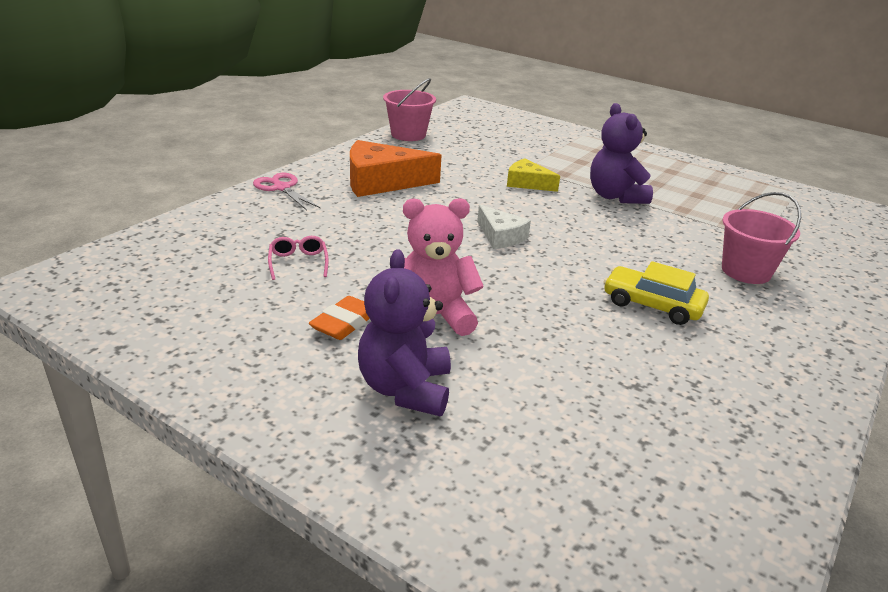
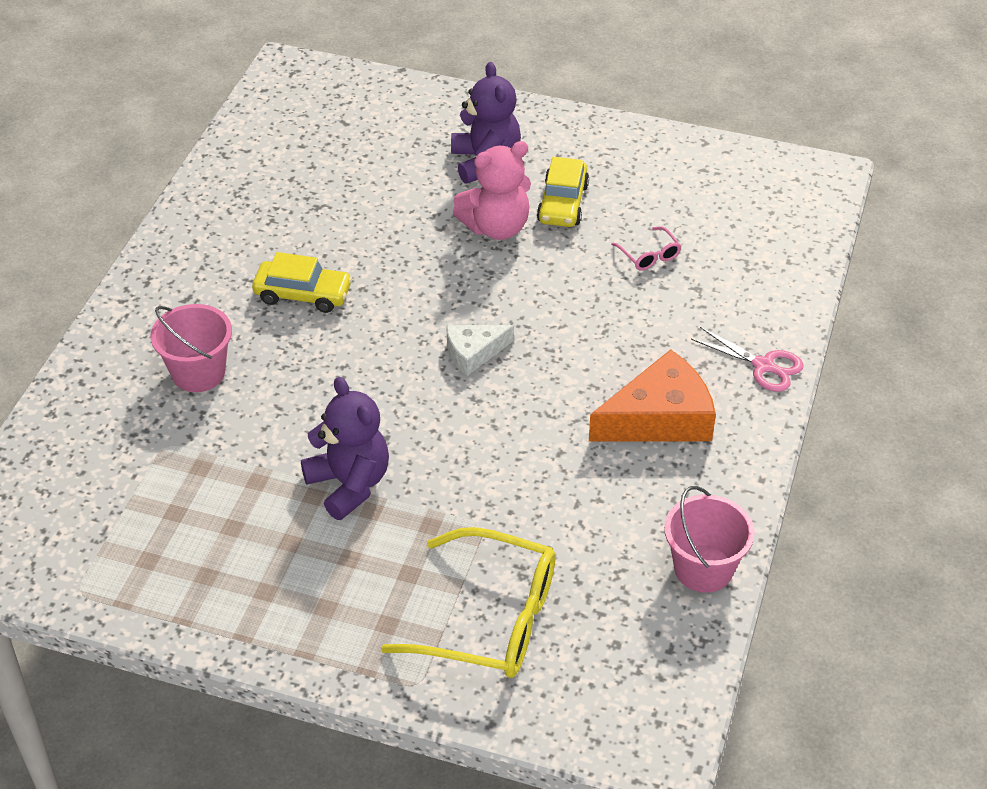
camera: 165 degrees right, 15 degrees up
orange eraser [309,296,370,340] -> yellow car [537,157,589,227]
white cheese [477,205,531,249] -> white cheese turned 60 degrees counterclockwise [446,325,514,376]
yellow cheese [507,158,560,192] -> none
none -> yellow glasses [381,527,556,678]

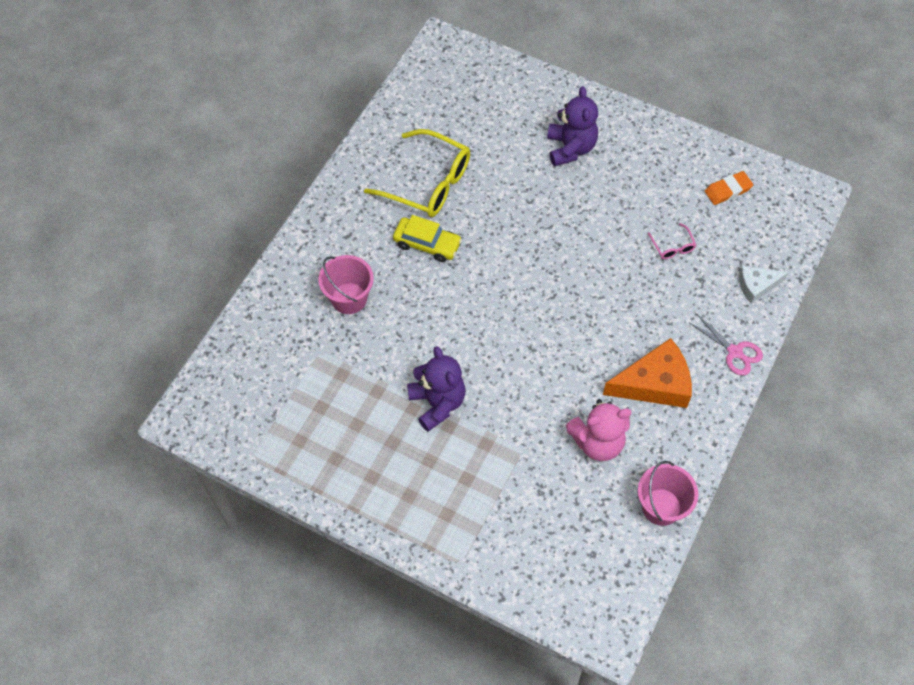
camera: 10 degrees right, 15 degrees up
yellow glasses [381,527,556,678] -> yellow glasses moved to [364,129,470,217]
white cheese [446,325,514,376] -> white cheese moved to [739,266,789,303]
pink teddy bear [453,141,531,240] -> pink teddy bear moved to [566,399,632,461]
yellow car [537,157,589,227] -> none
none -> orange eraser [705,171,753,205]

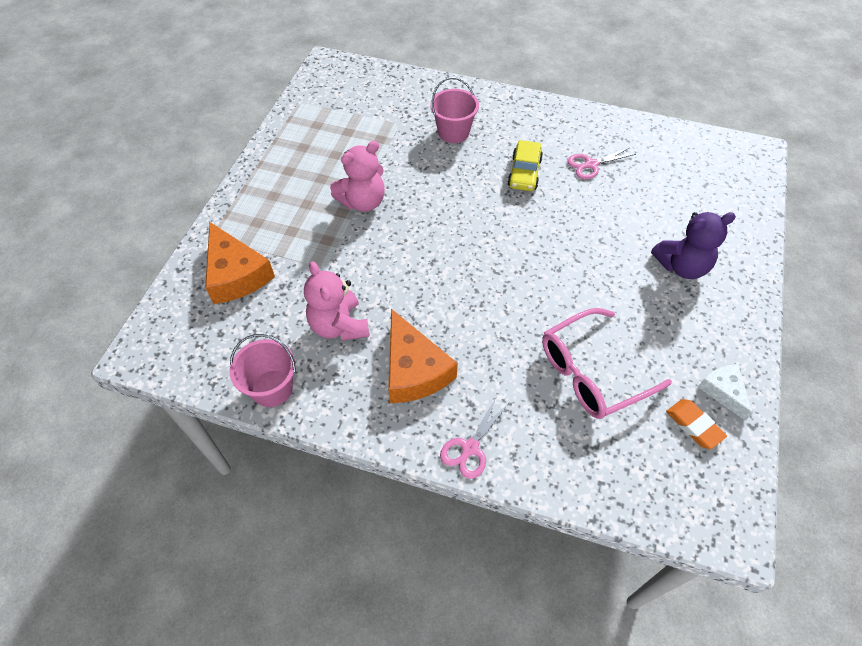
camera: 80 degrees right, 5 degrees down
yellow glasses [364,129,470,217] -> pink scissors [567,148,636,179]
purple teddy bear [407,346,465,432] -> pink teddy bear [330,141,385,212]
pink glasses [647,223,696,259] -> pink glasses [542,308,672,419], size x2.31
white cheese [739,266,789,303] -> white cheese moved to [698,364,753,421]
none -> orange cheese [205,222,275,304]

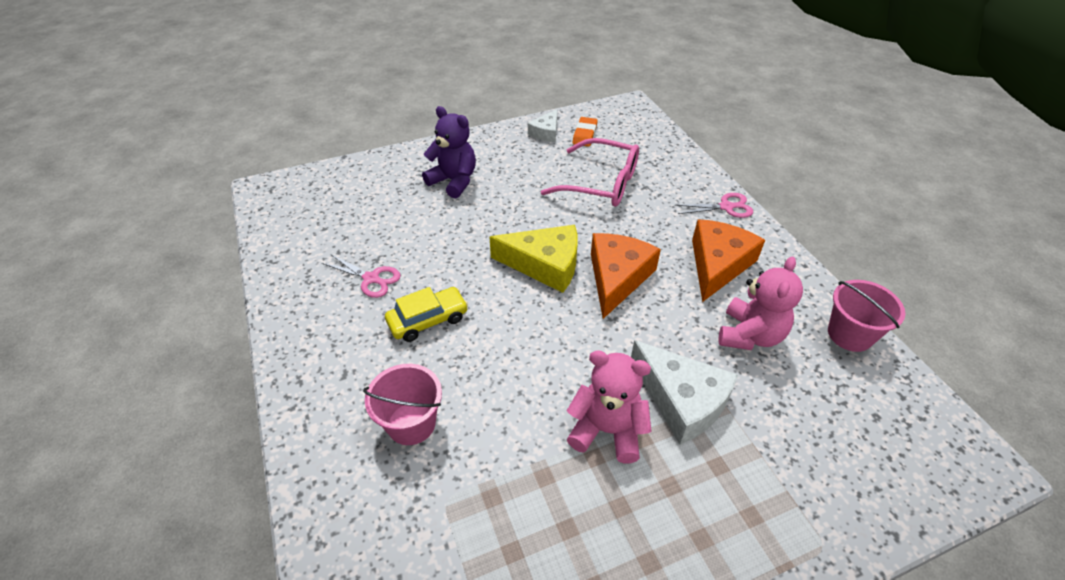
camera: 130 degrees left, 10 degrees down
orange cheese [205,222,275,304] -> orange cheese moved to [591,233,661,319]
none -> yellow cheese [489,225,578,293]
none -> white cheese [631,340,738,445]

